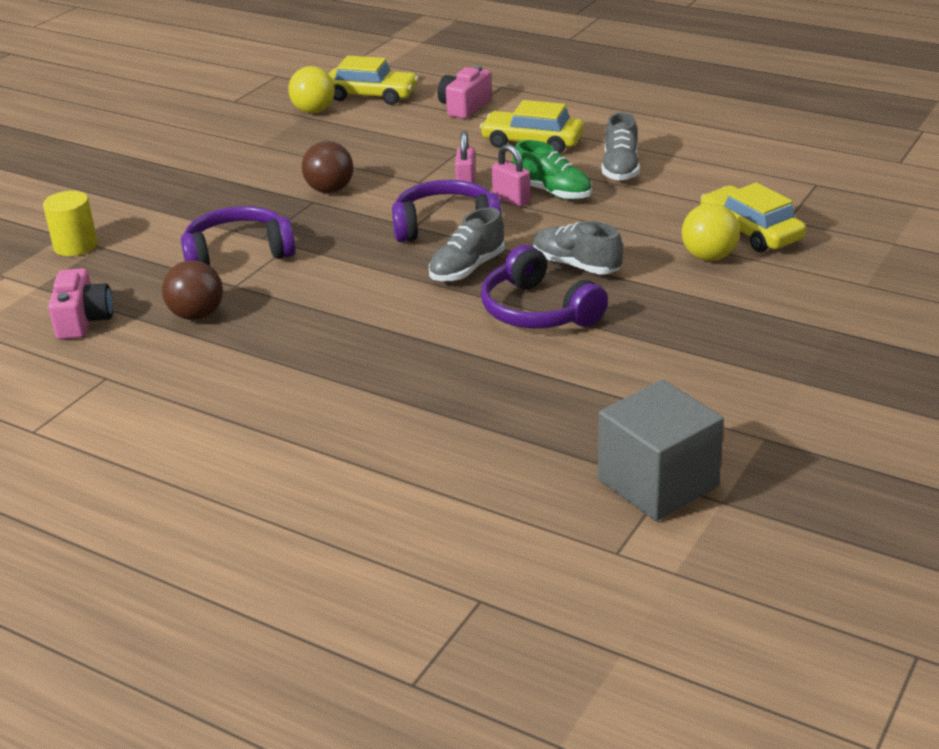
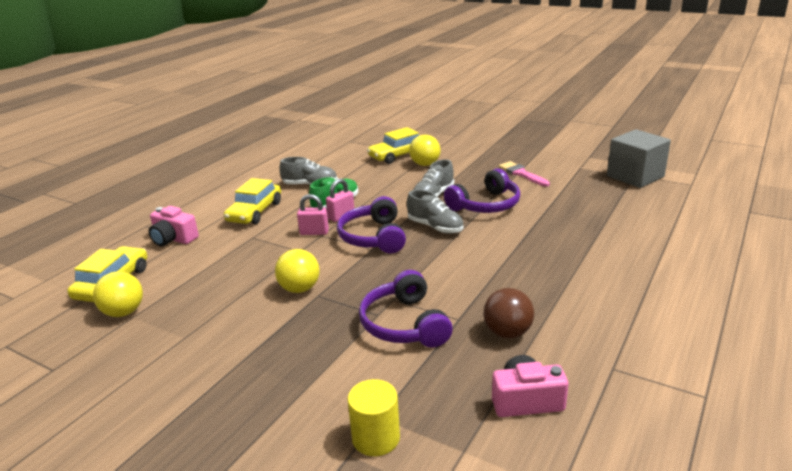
camera: 90 degrees left, 5 degrees down
brown ball [302,141,353,193] -> yellow ball [275,249,320,293]
none -> pink brush [499,161,550,187]

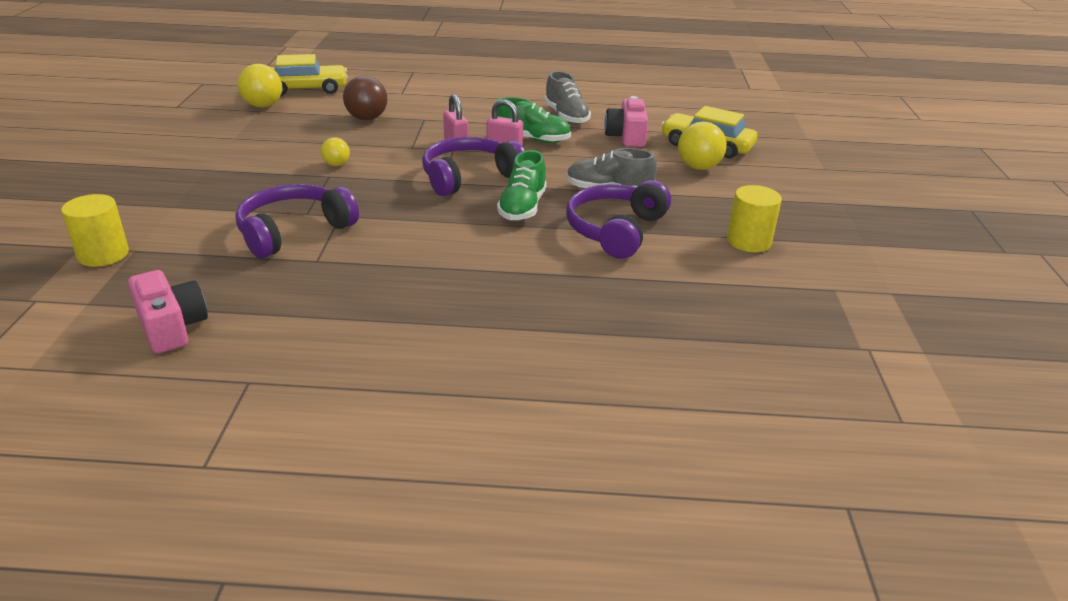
camera: 60 degrees right, 5 degrees up
pink camera [149,206,199,247] -> pink camera moved to [604,96,648,147]
yellow car [224,178,281,224] -> none
yellow ball [275,249,320,293] -> yellow ball [321,137,350,166], size x0.58
grey shoe [407,190,464,233] -> green shoe [497,150,547,221]
purple headphones [444,168,520,213] -> purple headphones turned 90 degrees clockwise [566,180,671,259]
brown ball [483,288,534,339] -> brown ball moved to [343,76,387,120]
pink brush [499,161,550,187] -> yellow cylinder [727,185,782,252]
grey cube [607,129,671,188] -> none

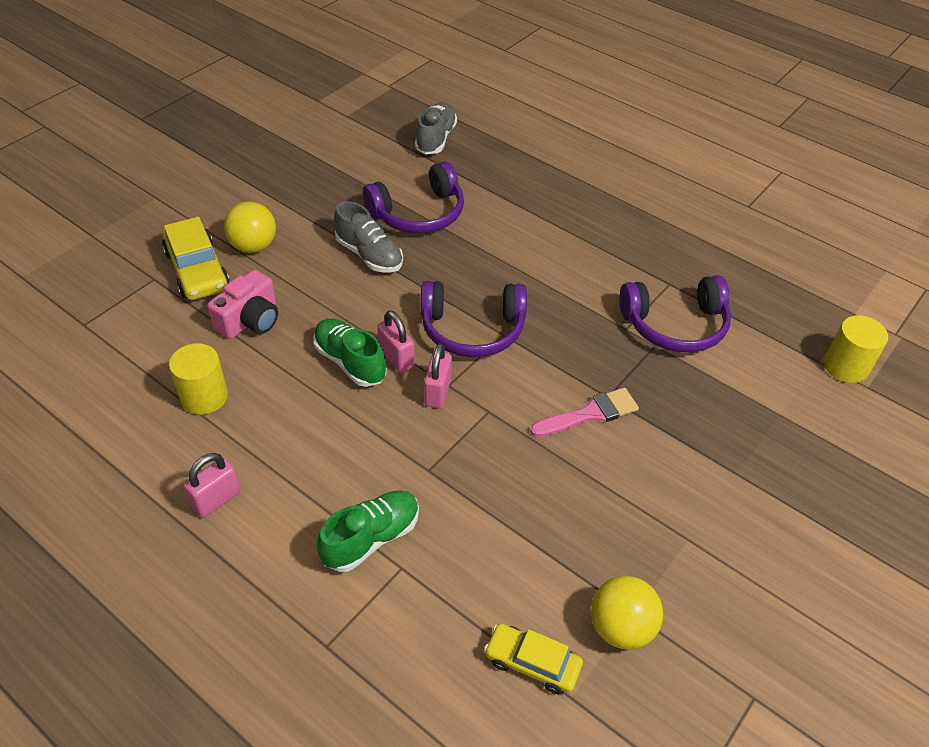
camera: 145 degrees left, 15 degrees up
pink camera [128,270,208,353] -> none
yellow car [272,54,348,96] -> yellow car [484,623,583,694], size x0.65
yellow ball [321,137,350,166] -> pink brush [530,388,639,437]
brown ball [343,76,387,120] -> none
green shoe [497,150,547,221] -> green shoe moved to [317,490,419,572]
grey shoe [545,71,591,124] -> grey shoe moved to [415,103,457,154]
yellow cylinder [727,185,782,252] -> yellow cylinder moved to [169,343,228,415]
none -> pink padlock [184,453,240,518]

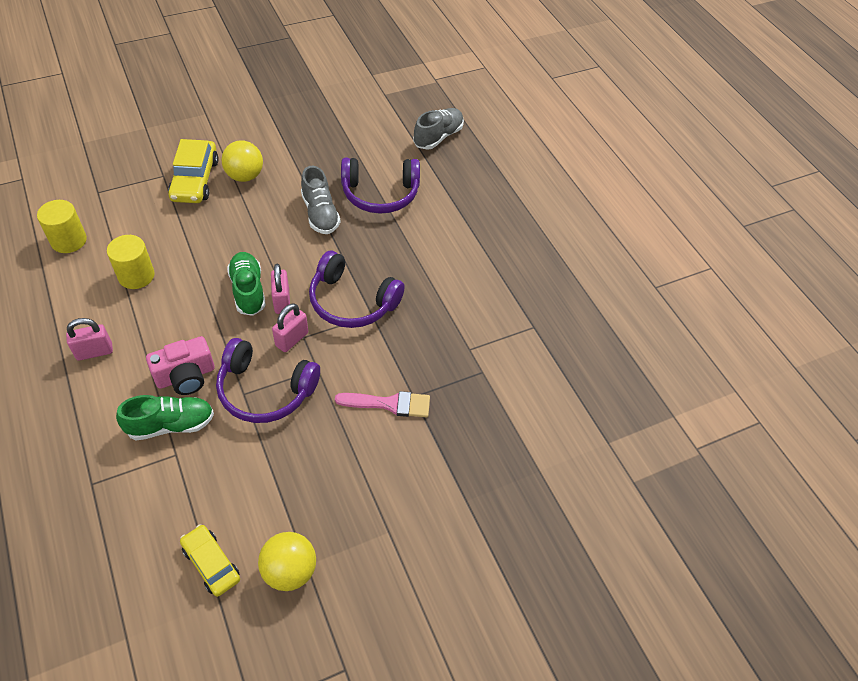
camera: 25 degrees right, 5 degrees up
pink camera [207,270,278,339] -> pink camera moved to [146,336,215,395]
purple headphones [619,275,731,353] -> purple headphones moved to [216,338,320,423]
yellow cylinder [824,315,888,383] -> yellow cylinder moved to [37,200,87,253]

